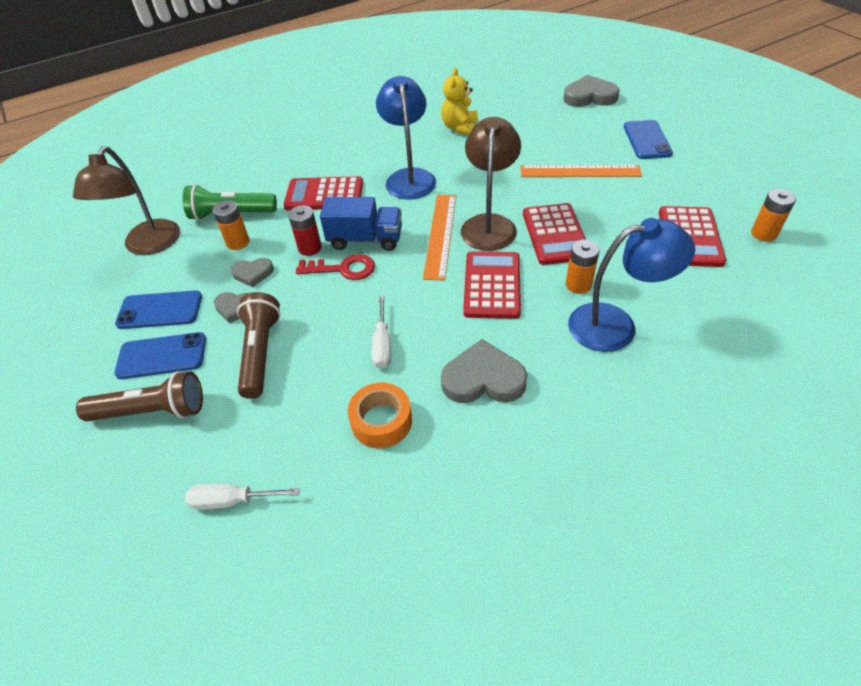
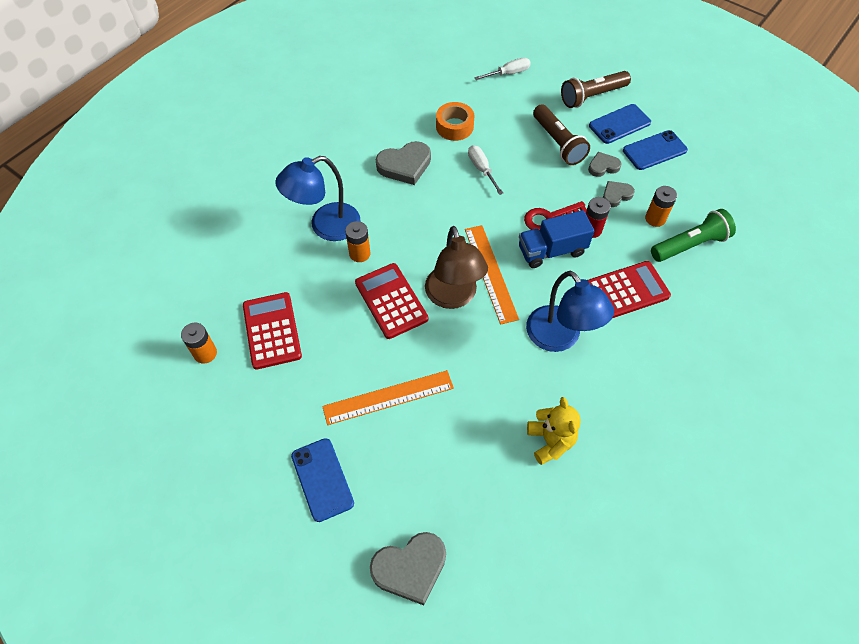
camera: 155 degrees right, 10 degrees up
brown lamp [73,146,180,255] -> none
red calculator [463,251,521,319] -> none

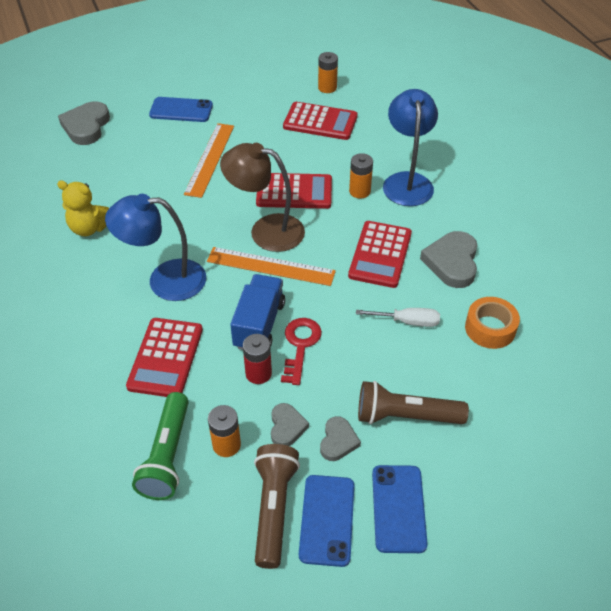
camera: 120 degrees right, 10 degrees down
white screwdriver [474,58,531,80] -> none
brown flashlight [561,71,631,108] -> brown flashlight moved to [254,444,300,569]
none -> red calculator [348,221,412,288]

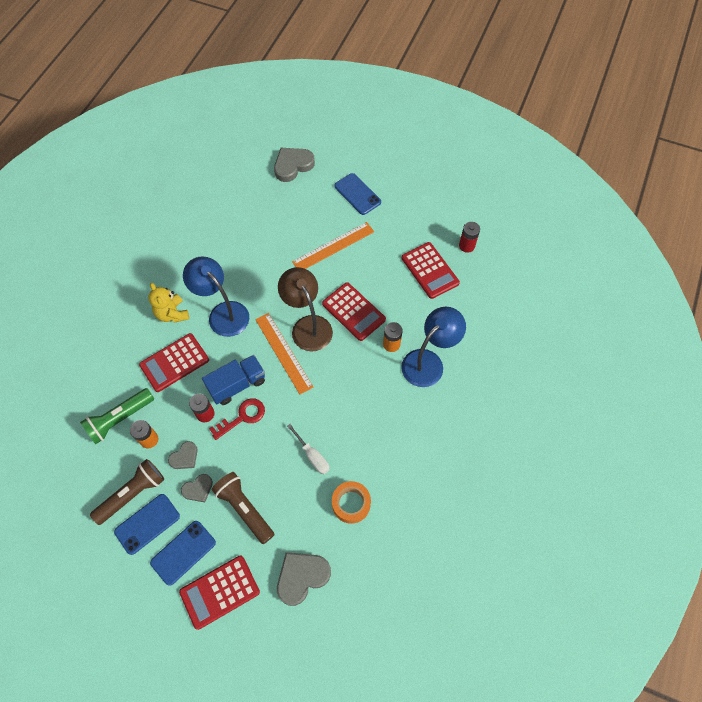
camera: 45 degrees right, 15 degrees up
yellow teddy bear [57,180,109,236] -> yellow teddy bear moved to [148,283,189,323]
orange battery [318,52,338,93] -> red battery [459,222,480,253]
red calculator [348,221,412,288] -> red calculator moved to [179,556,260,630]
grey heart [420,231,478,288] -> grey heart moved to [277,552,331,606]

